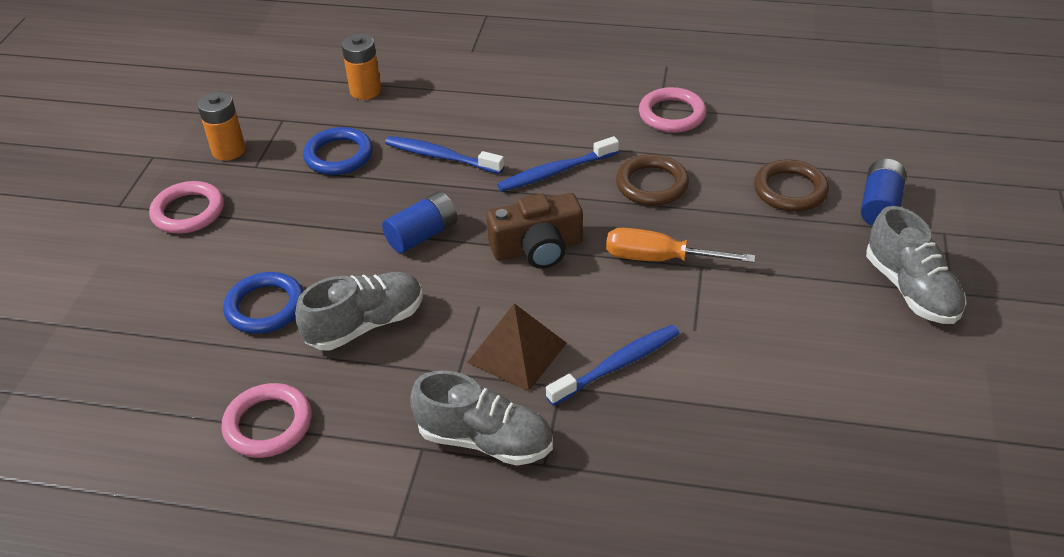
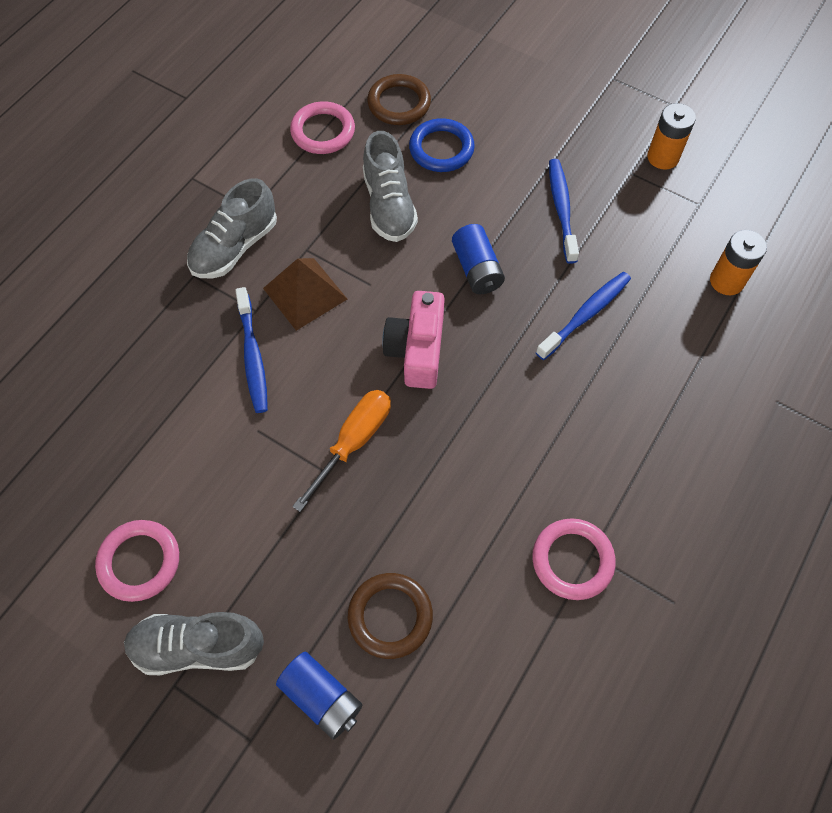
camera: 110 degrees right, 20 degrees up
pink ring [149,181,224,234] -> pink ring moved to [95,520,179,602]
blue ring [303,127,373,175] -> none
brown camera [487,193,583,269] -> pink camera [382,291,445,389]
blue toothbrush [497,136,619,192] -> blue toothbrush moved to [549,159,579,264]
brown ring [616,154,689,206] -> brown ring moved to [367,74,431,125]

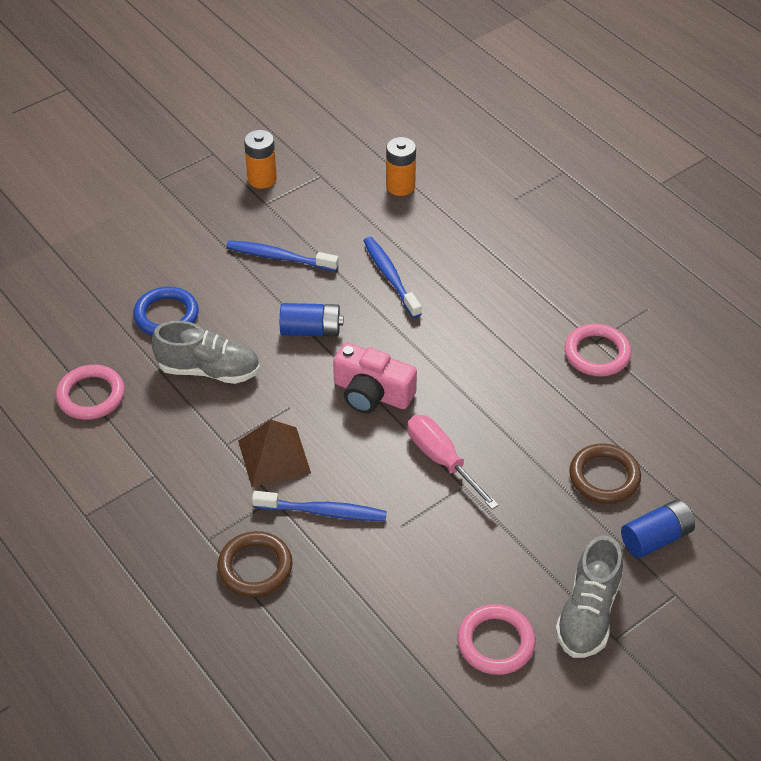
camera: 70 degrees left, 15 degrees down
grey shoe [187,178,277,278] -> none
orange screwdriver [292,390,391,512] -> pink screwdriver [408,415,499,509]
brown ring [367,74,431,125] -> brown ring moved to [217,531,293,597]

